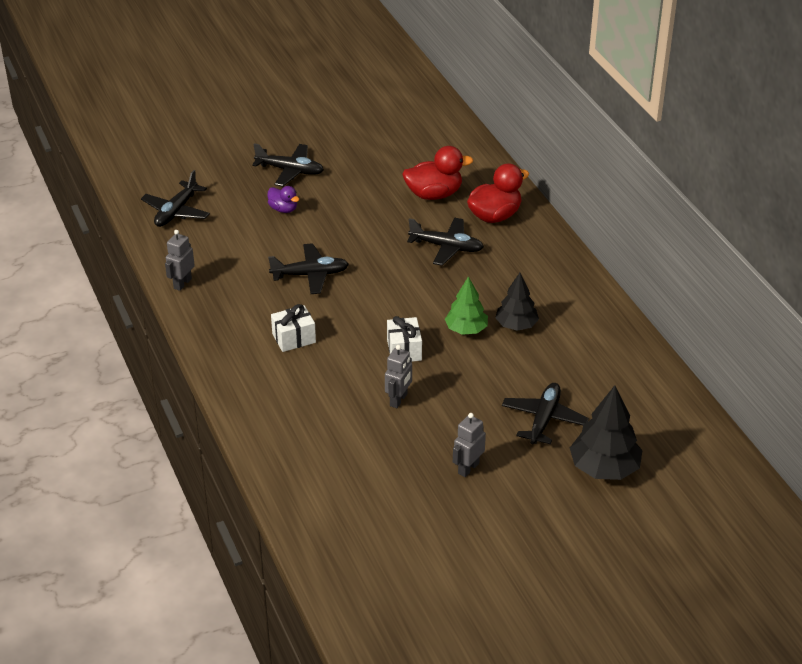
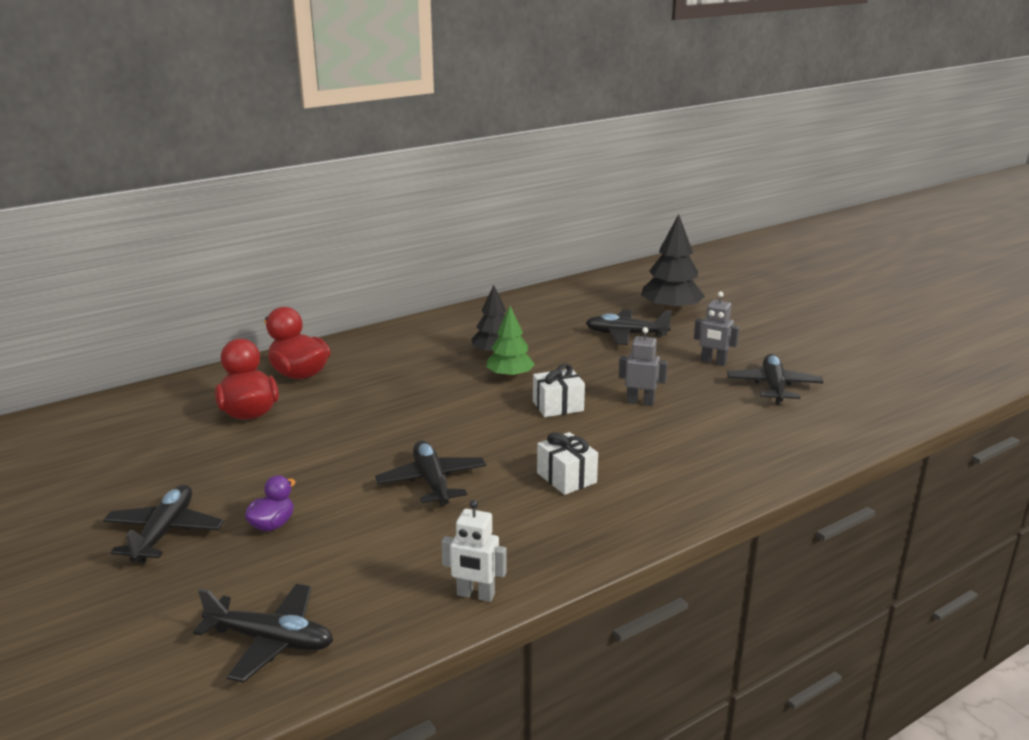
camera: 100 degrees left, 15 degrees down
grey robot [165,230,195,291] -> white robot [441,500,507,602]
black plane [407,218,484,266] -> black plane moved to [727,354,823,405]

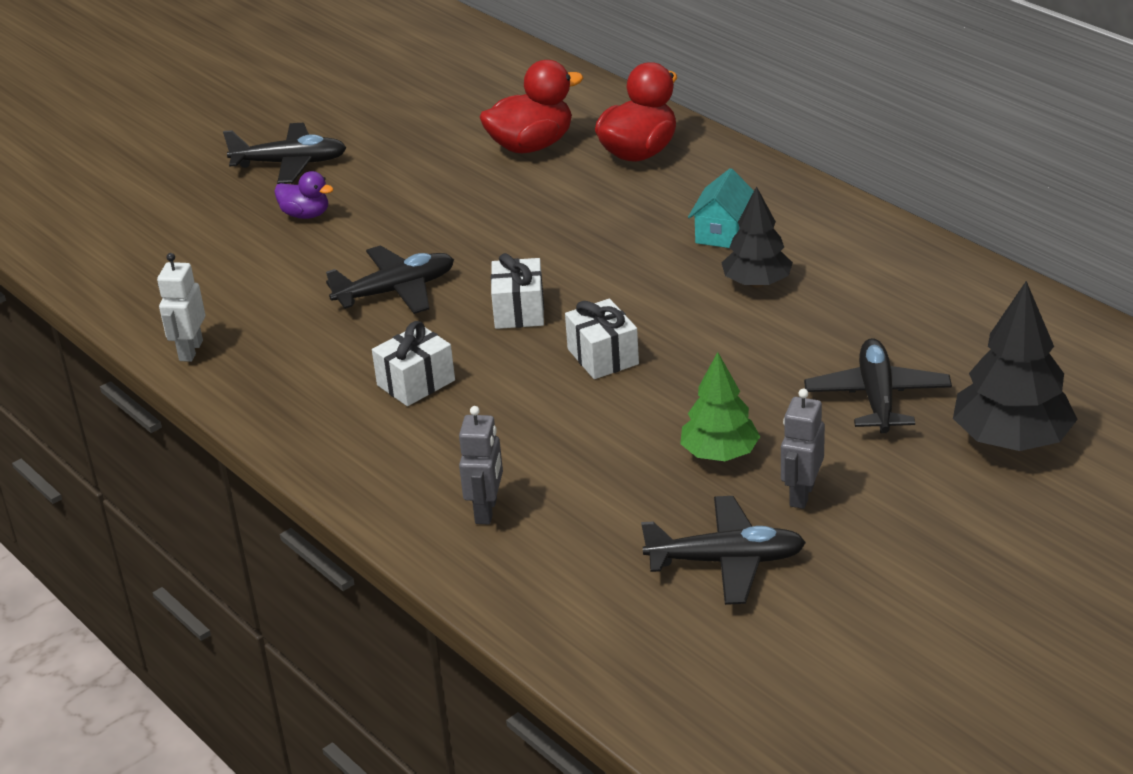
camera: 85 degrees right, 10 degrees up
black plane [193,584,333,683] -> none
green tree [486,306,535,379] -> green tree moved to [680,352,760,461]
grey robot [619,327,668,406] -> grey robot moved to [459,406,503,525]
none -> white gift [491,253,544,329]
none -> turquoise house [688,168,754,248]

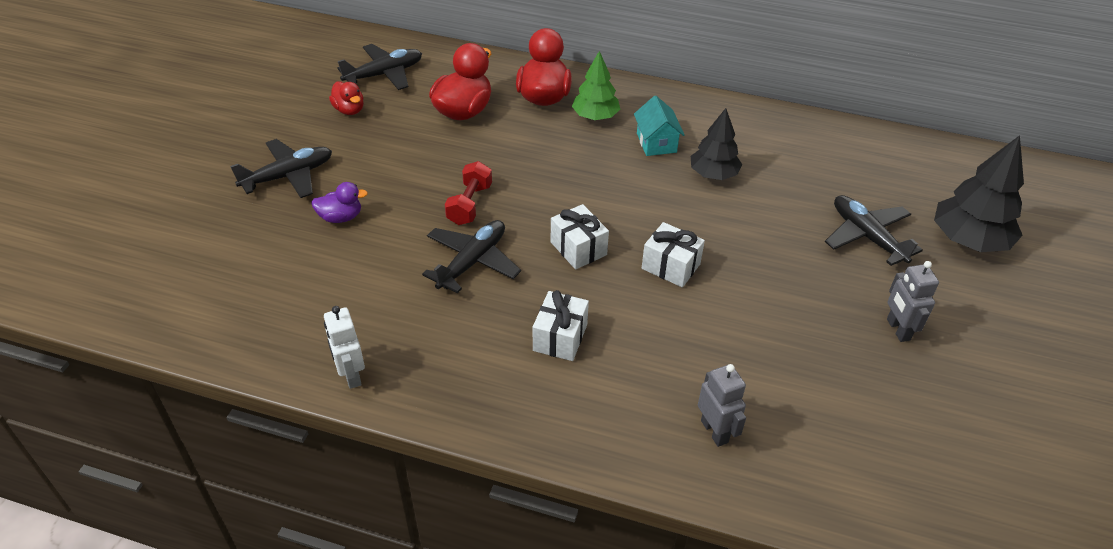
camera: 35 degrees left, 10 degrees up
black plane [641,496,806,605] -> black plane moved to [338,44,422,90]
green tree [680,352,760,461] -> green tree moved to [572,51,620,120]
none -> red duck [329,81,364,115]
none -> red dumbbell [445,161,492,225]

